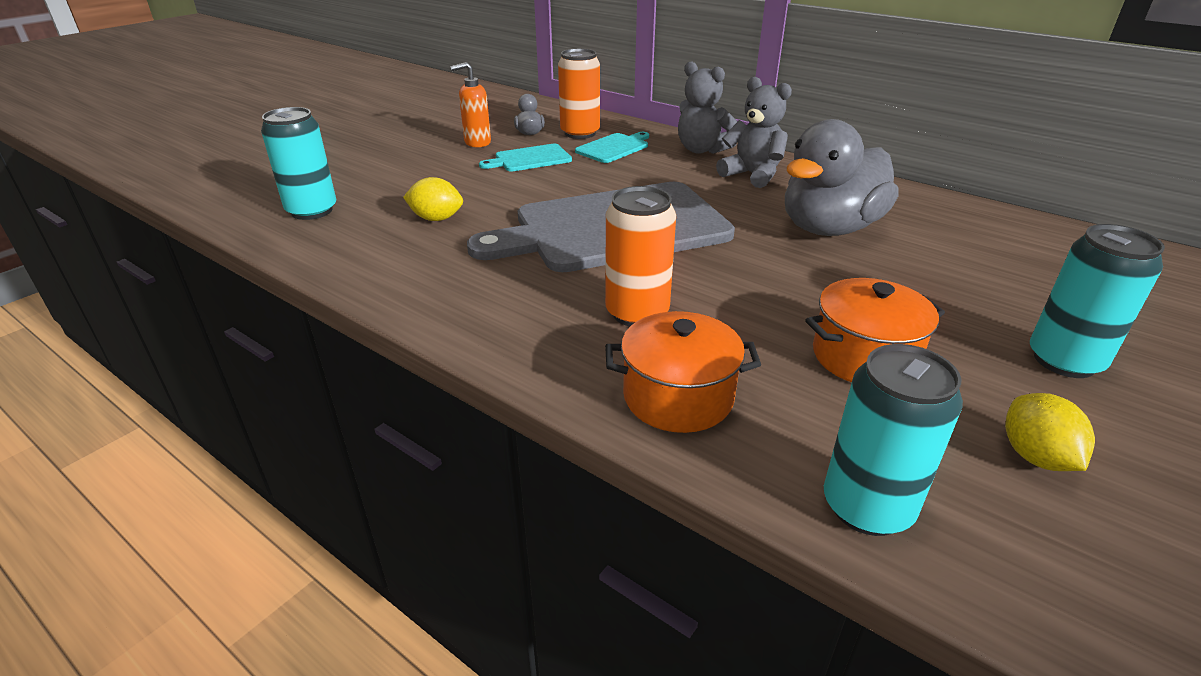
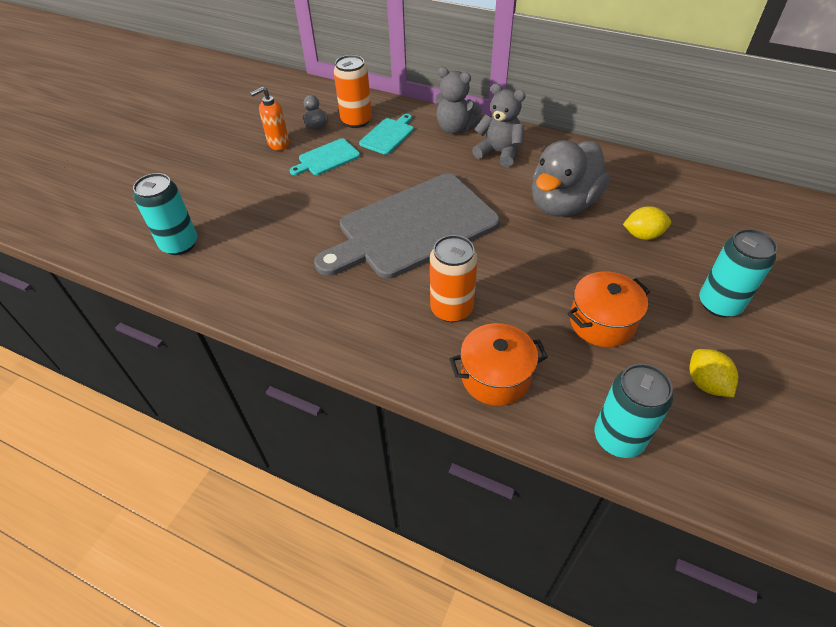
camera: 10 degrees left, 15 degrees up
yellow lemon [403,177,463,221] -> yellow lemon moved to [623,206,671,240]

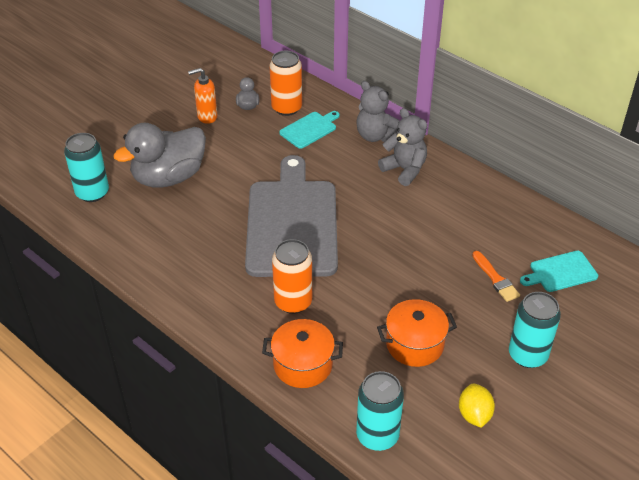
camera: 15 degrees right, 5 degrees down
turquoise cutting board [290,138,360,175] -> turquoise cutting board moved to [520,251,598,292]
grey cutting board [314,174,500,279] -> grey cutting board turned 105 degrees clockwise [245,155,338,277]
grey duck [532,140,609,217] -> grey duck moved to [113,123,206,188]
yellow lemon [623,206,671,240] -> orange brush [472,251,520,302]

